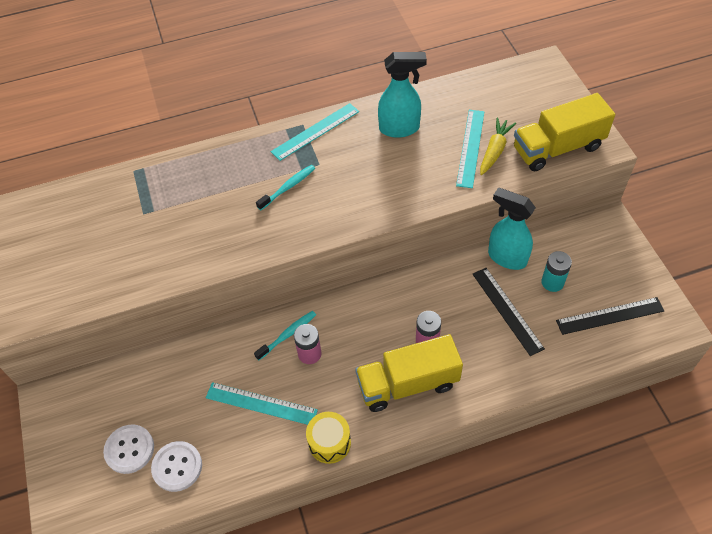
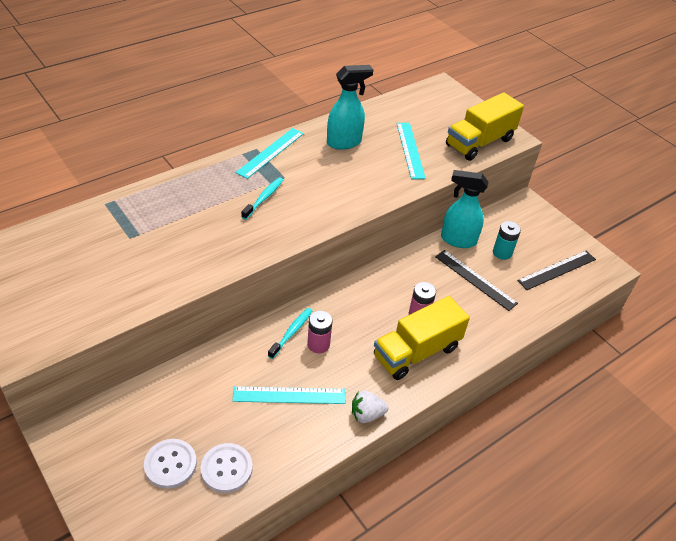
camera: 25 degrees left, 10 degrees down
yellow drum [306,412,351,464] -> white strawberry [352,390,388,423]
yellow carrot [480,117,516,175] -> none

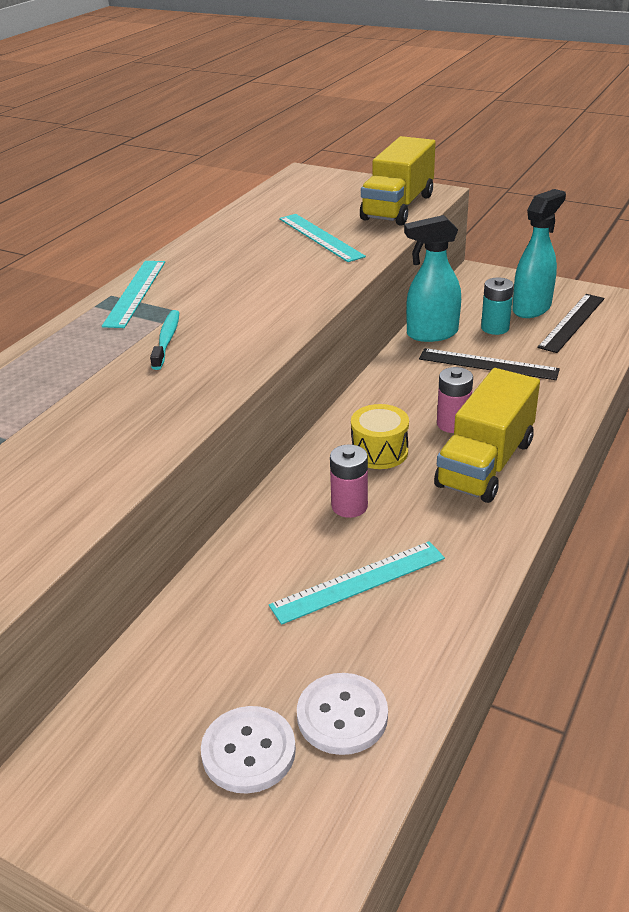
camera: 20 degrees left, 10 degrees down
turquoise toothbrush [268,308,312,359] -> none
turquoise spray bottle [327,65,373,150] -> turquoise spray bottle moved to [512,189,566,318]
white strawberry [352,390,388,423] -> none
none -> yellow drum [351,404,409,469]

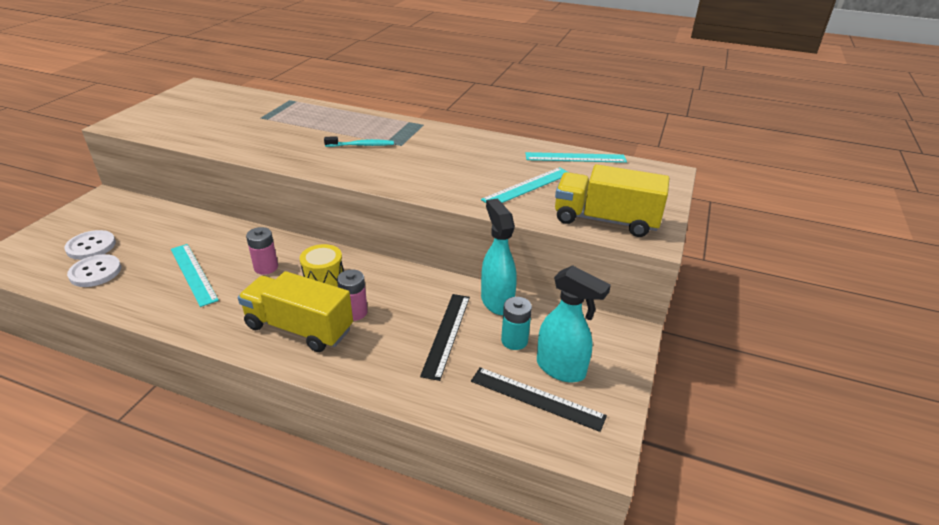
camera: 80 degrees right, 0 degrees up
turquoise ruler [102,261,165,328] -> turquoise ruler moved to [525,152,627,163]

